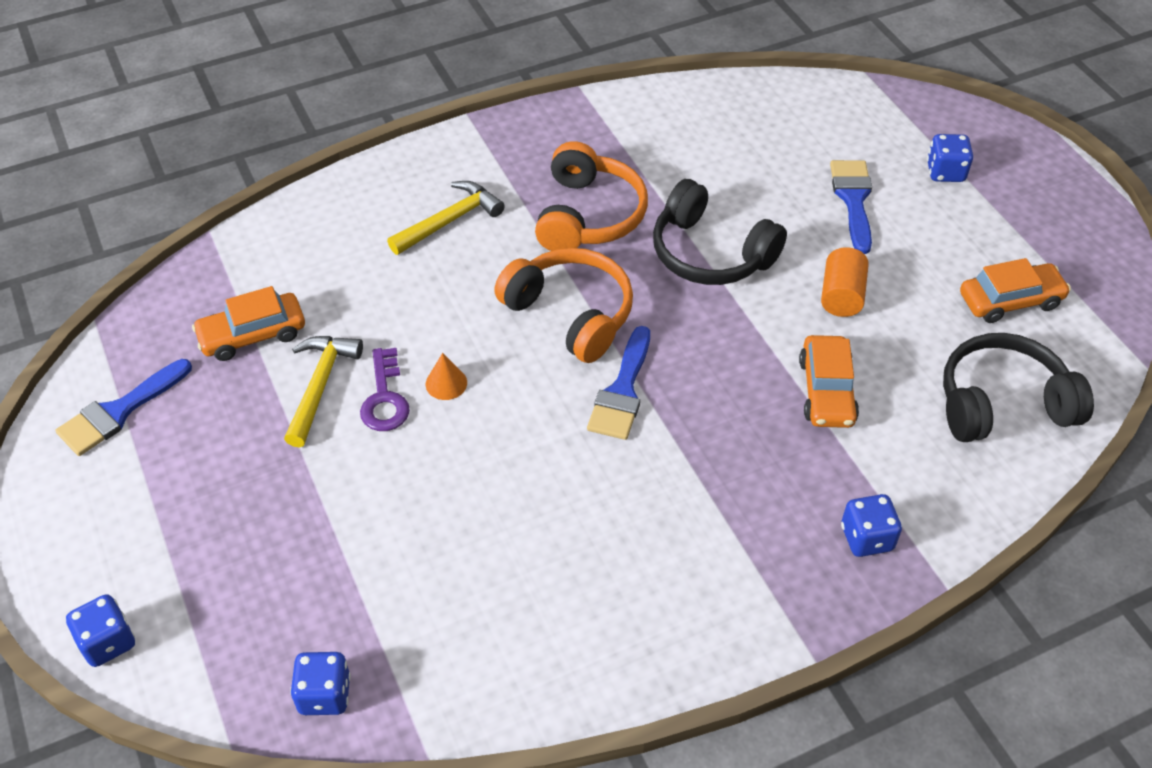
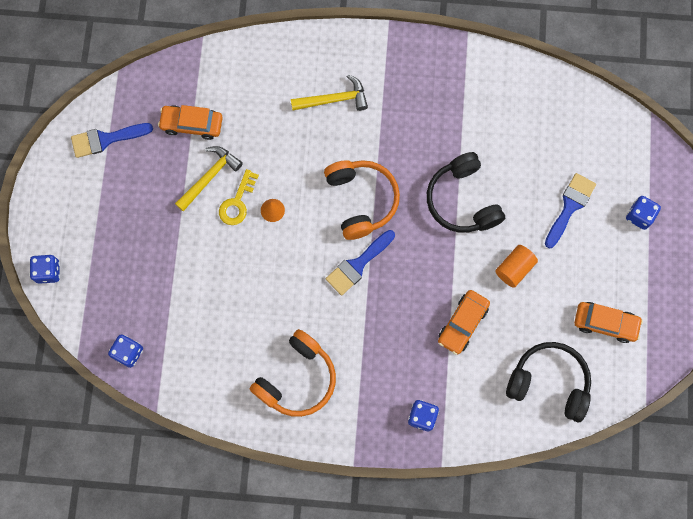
camera: 30 degrees right, 25 degrees up
purple key [360,348,410,431] -> yellow key [219,169,259,225]
orange headphones [535,141,648,251] -> orange headphones moved to [250,329,336,417]

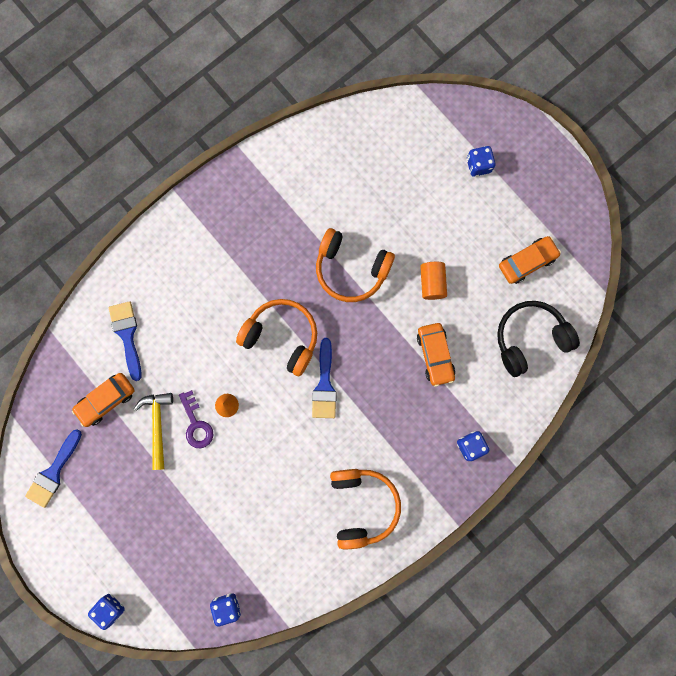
camera: 45 degrees left, 5 degrees up
yellow key [219,169,259,225] -> purple key [179,390,213,448]
yellow hammer [291,74,368,111] -> none
black headphones [427,152,505,233] -> orange headphones [316,228,395,302]
blue brush [545,173,596,248] -> blue brush moved to [109,301,142,381]

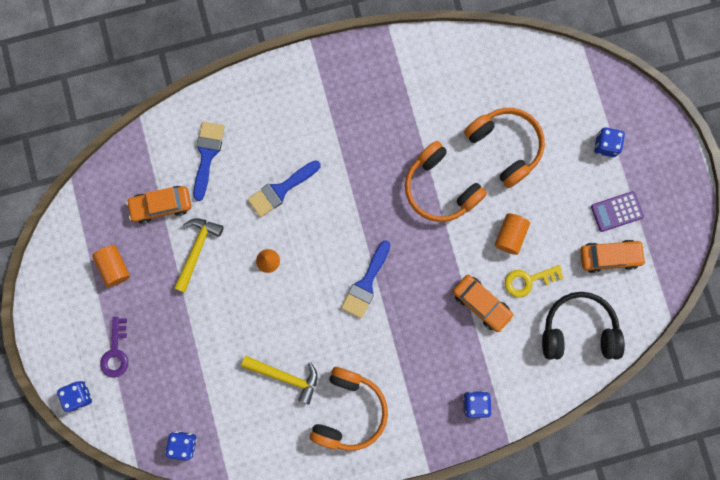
camera: 25 degrees right, 0 degrees up
blue brush [25,430,82,508] -> blue brush moved to [247,160,321,217]
purple key [179,390,213,448] -> purple key moved to [100,317,128,378]
orange headphones [236,299,317,376] -> orange headphones moved to [464,108,545,188]
orange car [417,323,456,387] -> orange car turned 60 degrees counterclockwise [453,275,514,332]
none -> orange cylinder [92,245,130,287]
none -> yellow hammer [241,356,317,405]
none -> yellow key [505,265,564,297]
none -> purple calculator [591,191,644,232]

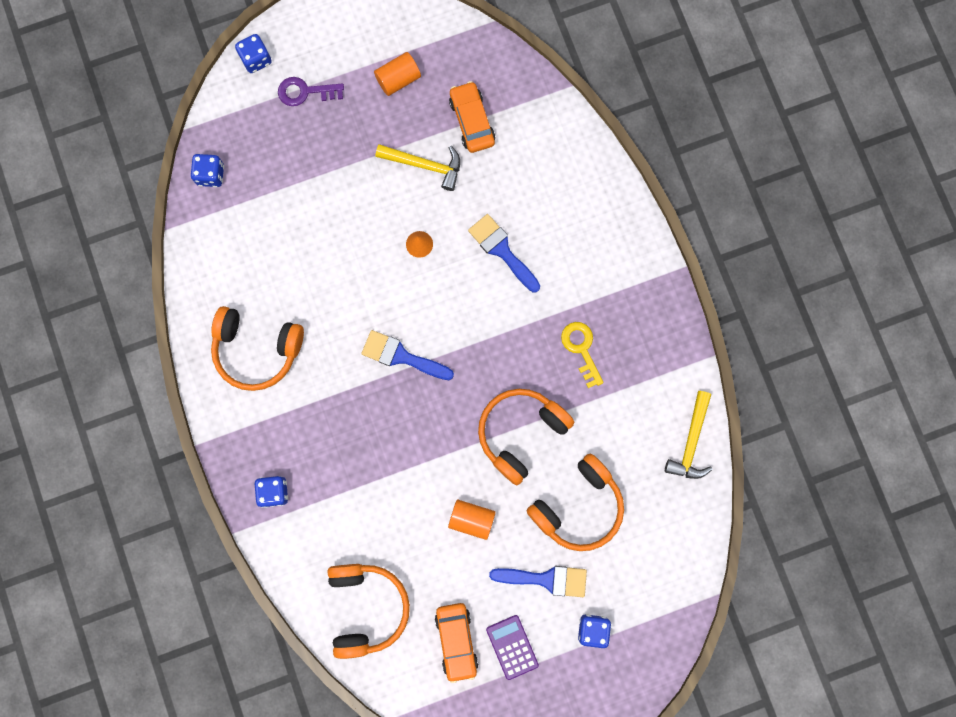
camera: 85 degrees right, 0 degrees up
blue brush [193,121,225,201] -> blue brush moved to [489,566,587,597]
yellow hammer [241,356,317,405] -> yellow hammer moved to [665,391,713,479]
orange car [453,275,514,332] -> none
yellow key [505,265,564,297] -> yellow key moved to [561,322,604,388]
black headphones [542,292,625,360] -> orange headphones [327,564,410,659]

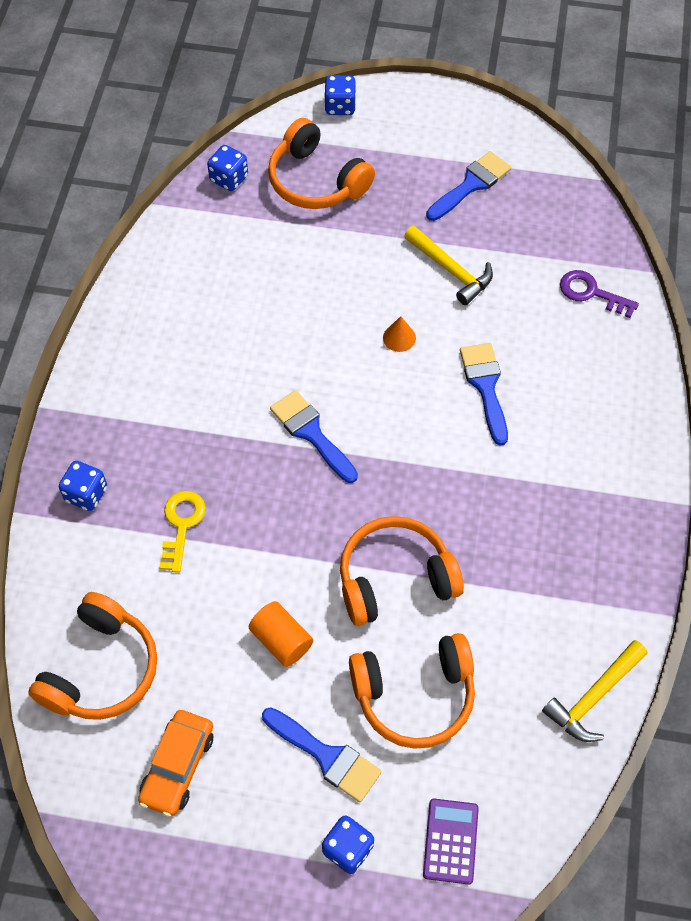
camera: 30 degrees right, 20 degrees down
orange headphones [211,306,304,391] -> orange headphones moved to [268,118,375,209]
purple key [278,77,344,106] -> purple key moved to [560,270,639,318]
orange cylinder [374,52,421,96] -> blue brush [426,151,511,221]
orange car [449,81,495,153] -> none
purple calculator [486,615,539,680] -> purple calculator moved to [423,799,479,885]
yellow key [561,322,604,388] -> yellow key moved to [159,491,206,573]

